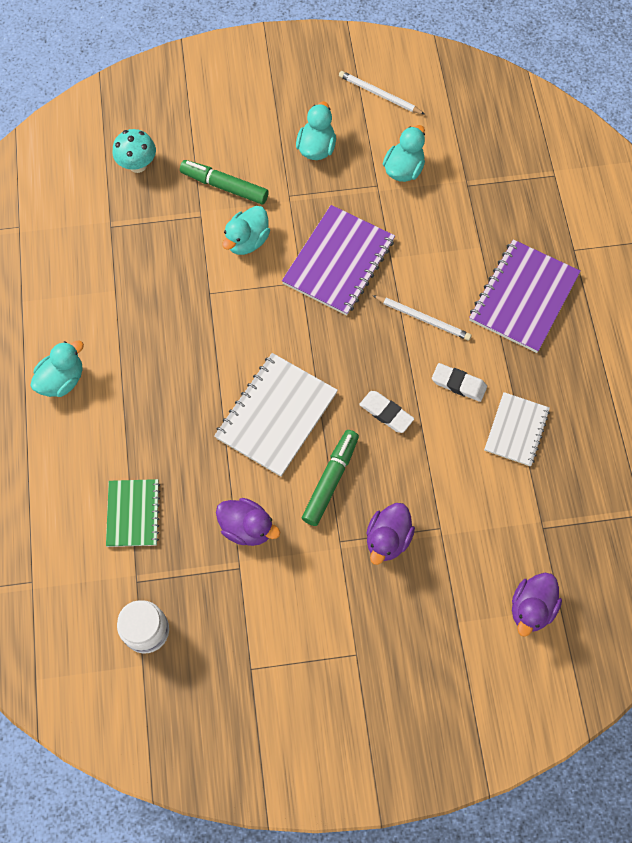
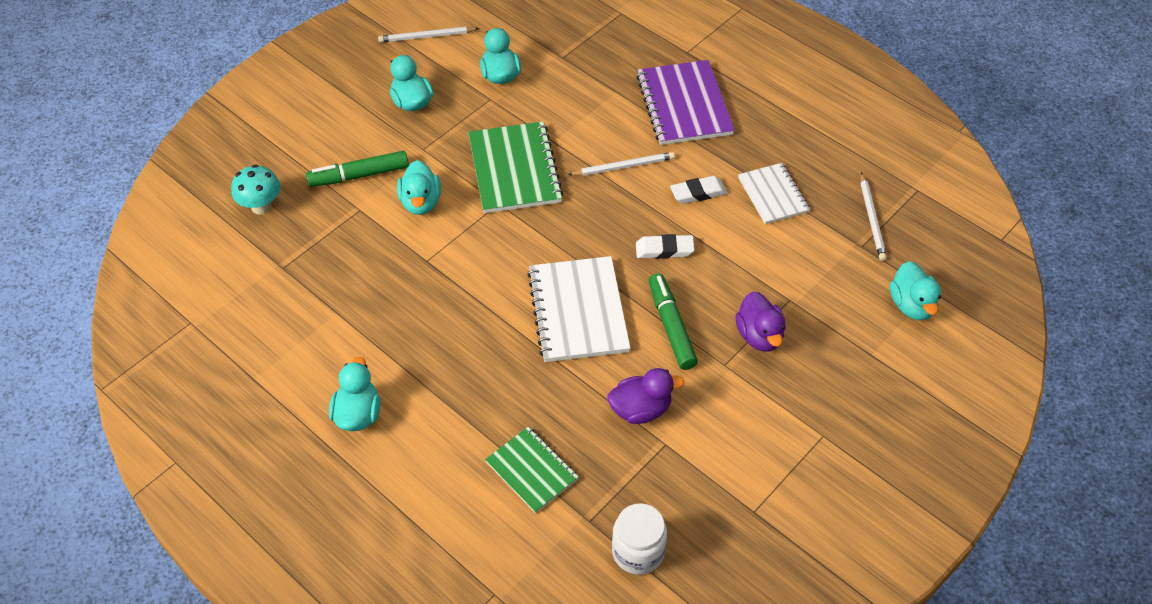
camera: 40 degrees left, 15 degrees down
purple notebook [282,205,395,315] -> green notebook [468,122,563,213]
purple duck [512,573,562,637] -> turquoise duck [890,261,941,320]
none -> white pencil [861,172,887,261]

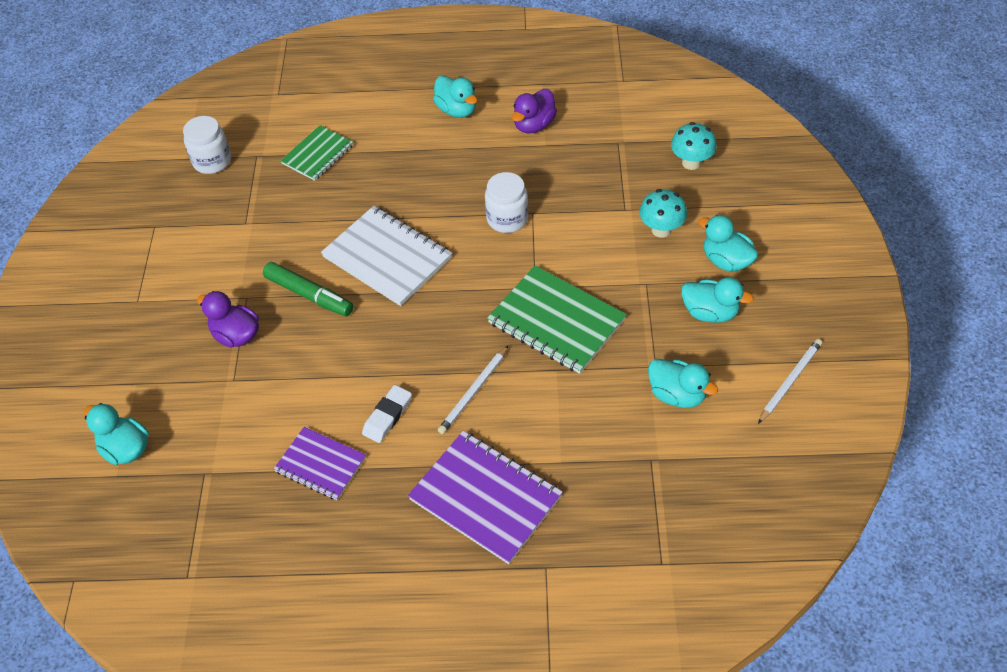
camera: 140 degrees right, 0 degrees up
green marker [306,151,409,187] -> turquoise mushroom [639,189,687,238]
turquoise duck [397,160,441,215] -> turquoise duck moved to [698,215,758,272]
green notebook [485,427,579,513] -> green notebook turned 60 degrees counterclockwise [280,125,354,181]
purple duck [607,368,684,424] -> purple duck moved to [512,89,557,133]
white eraser [636,234,695,259] -> none
white notebook [738,163,810,224] -> purple notebook [274,427,366,500]
white pencil [861,172,887,261] -> none
none -> white jar [485,172,528,233]

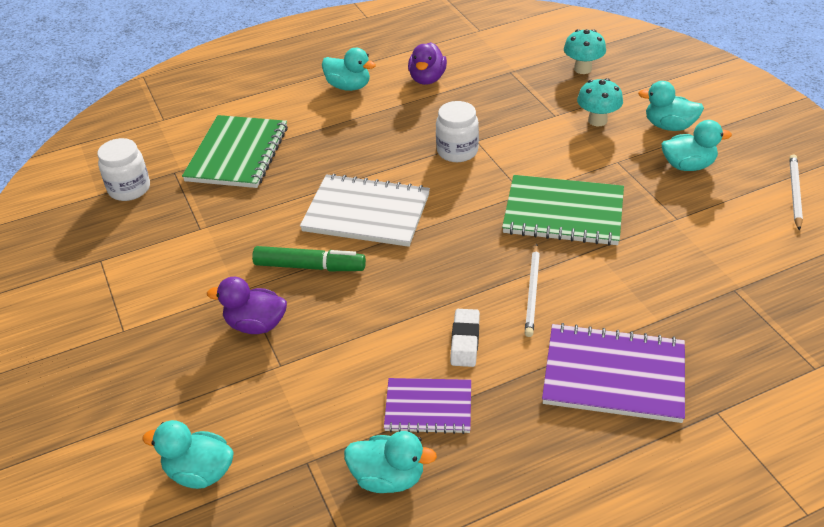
camera: 25 degrees left, 10 degrees down
green notebook [280,125,354,181] -> green notebook [182,115,288,188], size x1.63
turquoise duck [648,359,718,408] -> turquoise duck moved to [344,431,437,493]

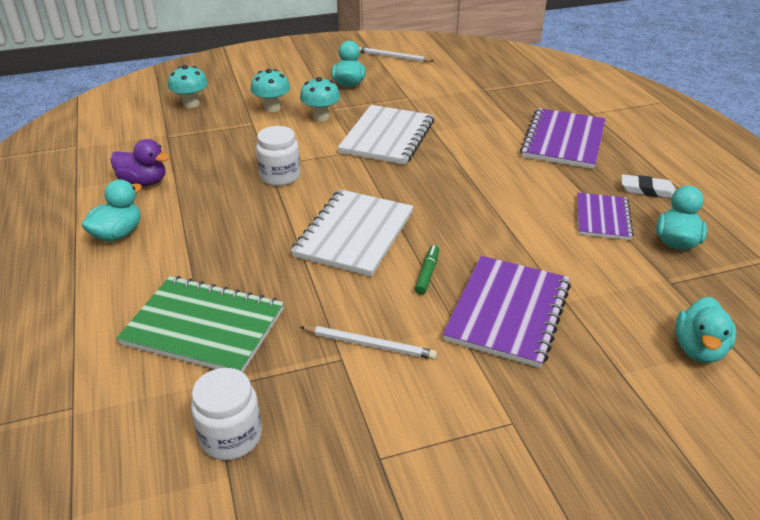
camera: 85 degrees left, 5 degrees down
purple duck [207,277,287,334] -> purple notebook [443,256,571,368]
green marker [252,246,366,271] -> green marker [415,245,439,295], size x0.59
white eraser [450,309,480,367] -> white eraser moved to [621,174,676,198]
green notebook [502,175,624,246] -> white notebook [338,105,434,165]
white pencil [525,244,540,337] -> white pencil moved to [300,326,437,360]
turquoise duck [638,81,704,131] -> none
none -> turquoise mushroom [300,77,340,121]

